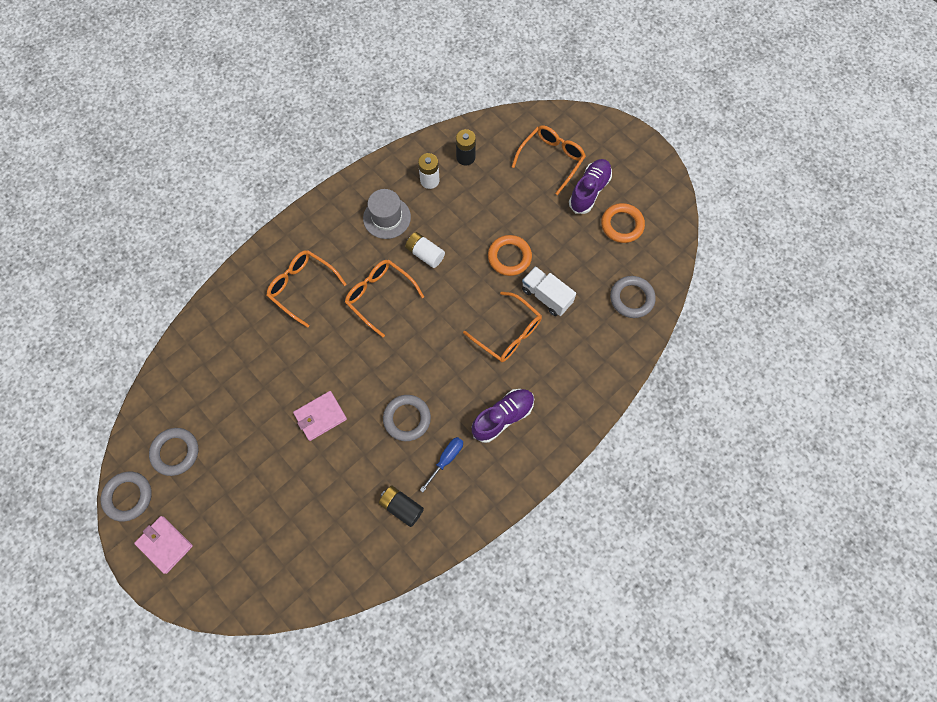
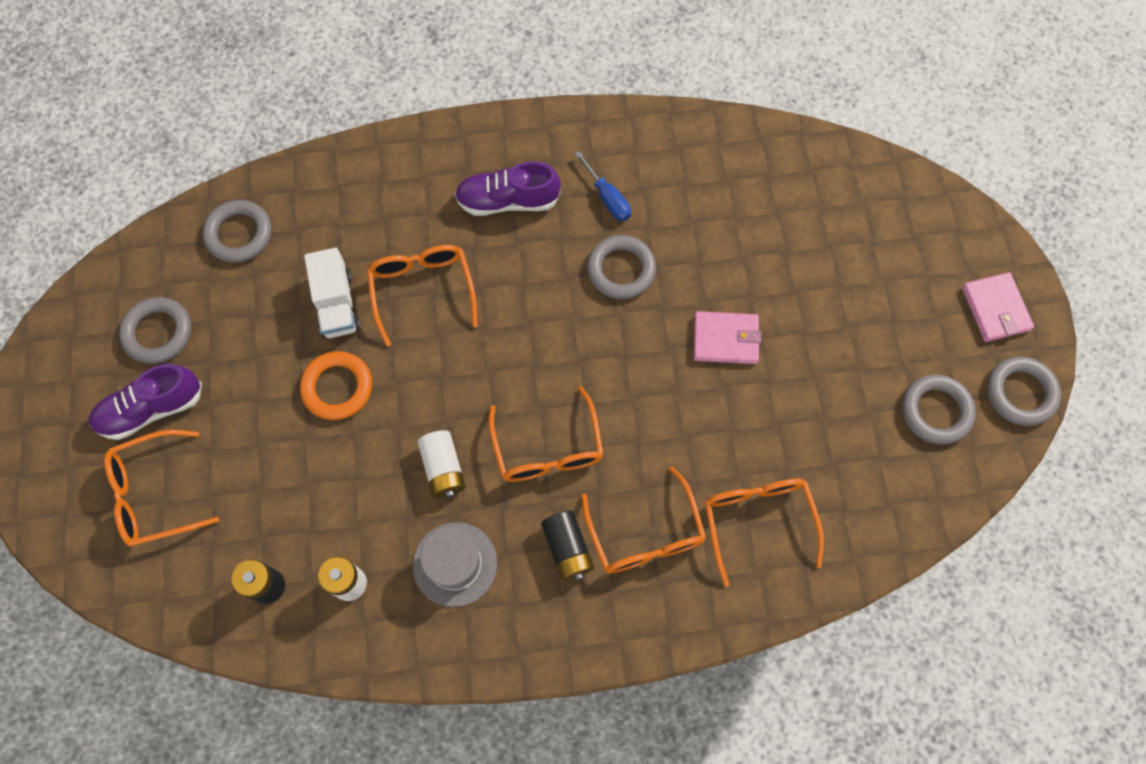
camera: 145 degrees left, 0 degrees up
black battery [379,485,424,527] -> black battery moved to [541,511,594,581]
blue screwdriver [420,437,463,492] -> blue screwdriver turned 105 degrees counterclockwise [575,151,631,221]
orange ring [601,203,645,243] -> grey ring [119,297,191,364]
none -> orange glasses [705,479,824,587]

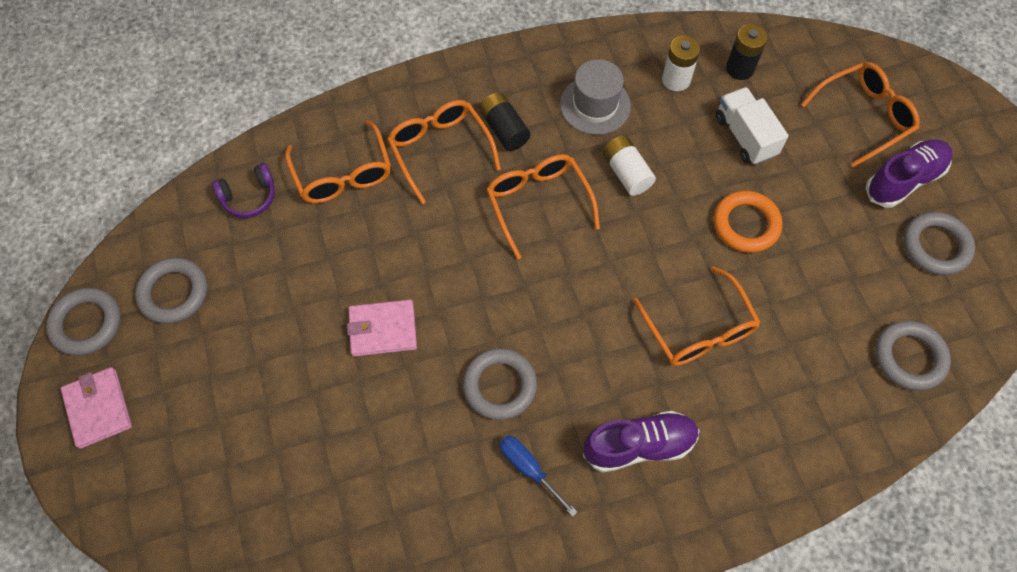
camera: 170 degrees right, 5 degrees down
white truck [304,248,361,338] -> white truck moved to [716,87,789,165]
none -> purple headphones [212,163,275,218]

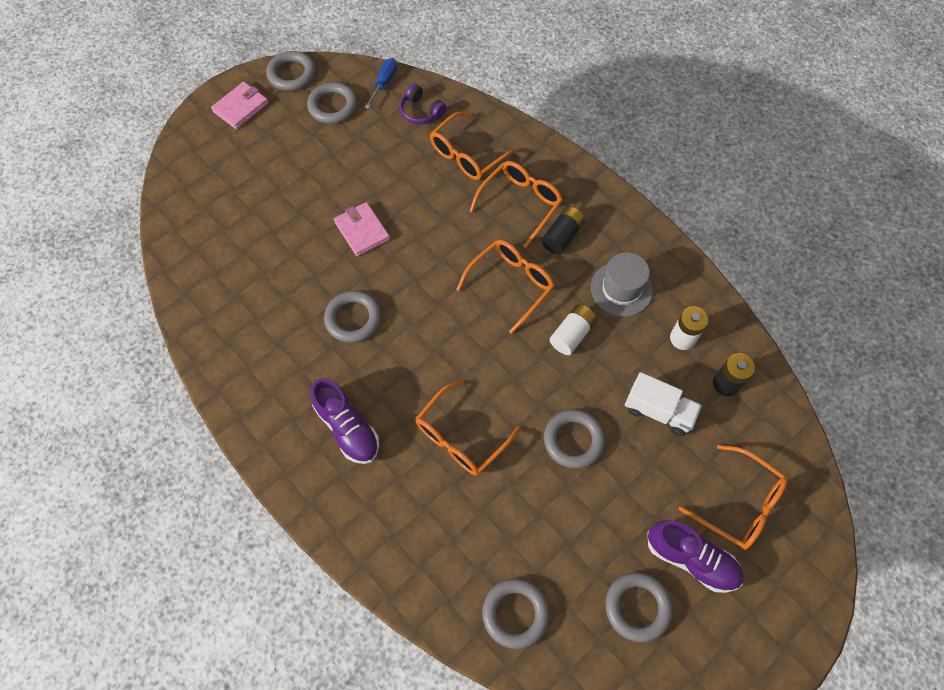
camera: 65 degrees right, 0 degrees up
blue screwdriver [499,435,577,517] -> blue screwdriver moved to [365,58,397,109]
orange ring [713,191,783,253] -> grey ring [544,409,605,469]
white truck [716,87,789,165] -> white truck turned 75 degrees clockwise [625,372,702,436]

